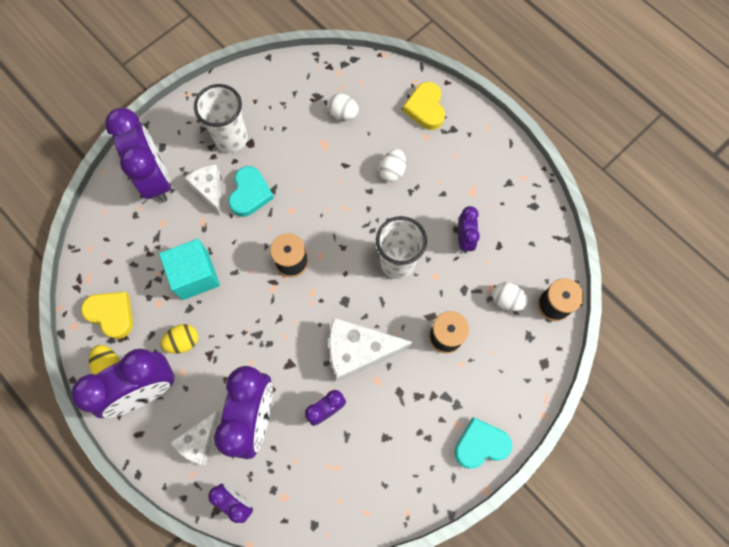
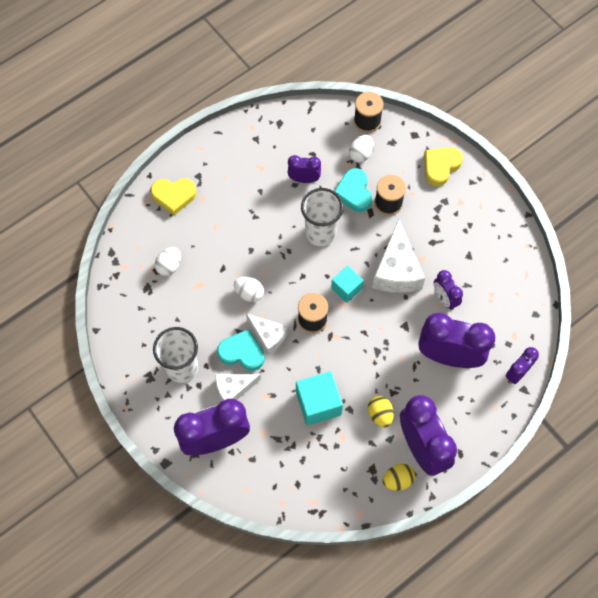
camera: 85 degrees left, 5 degrees down
yellow heart [81,292,133,339] -> yellow heart moved to [424,147,463,186]
white cheese [170,411,221,465] -> white cheese moved to [246,314,288,355]
white egg [379,149,406,182] -> white egg moved to [234,277,264,302]
turquoise heart [454,417,512,469] -> turquoise heart moved to [334,168,372,212]
none -> turquoise cube [331,265,364,303]

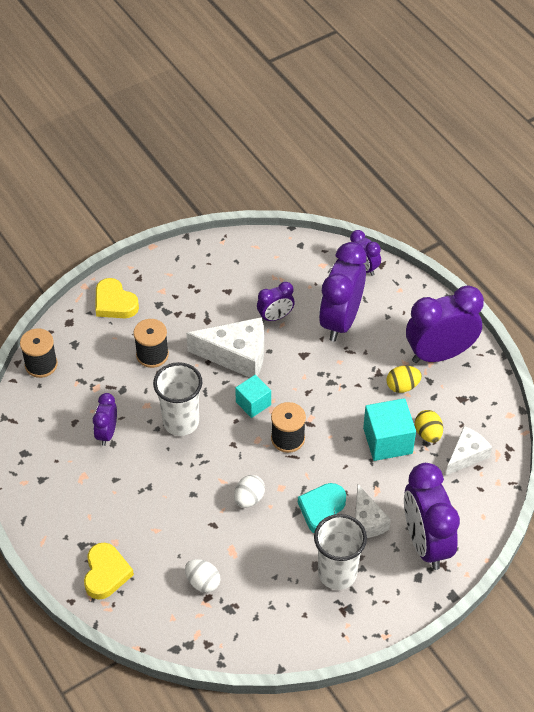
camera: 85 degrees left, 15 degrees down
white cheese [246,314,288,355] -> white cheese moved to [446,426,492,475]
turquoise heart [334,168,372,212] -> none
white egg [349,135,373,162] -> none
yellow egg [382,464,415,491] -> yellow egg moved to [415,410,443,443]

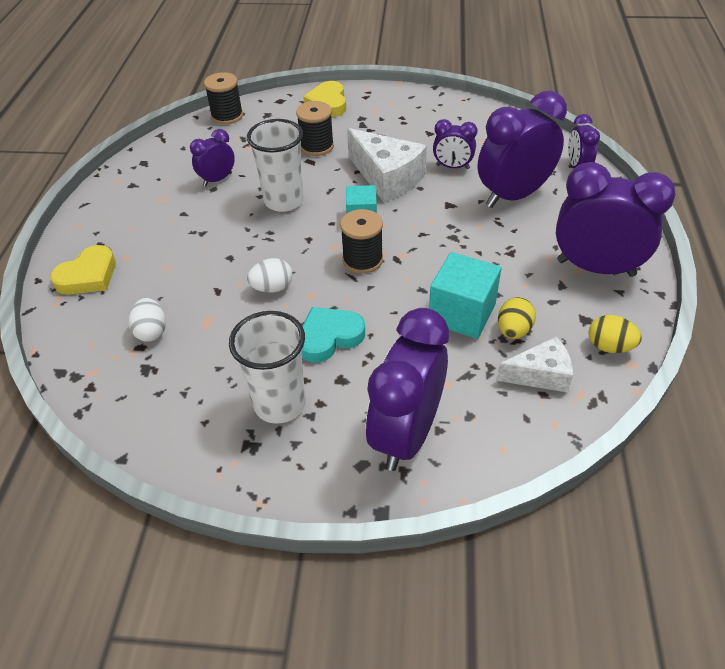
camera: 40 degrees right, 5 degrees down
white cheese [355,484,391,538] -> none
yellow egg [386,366,422,393] -> yellow egg moved to [589,315,642,353]

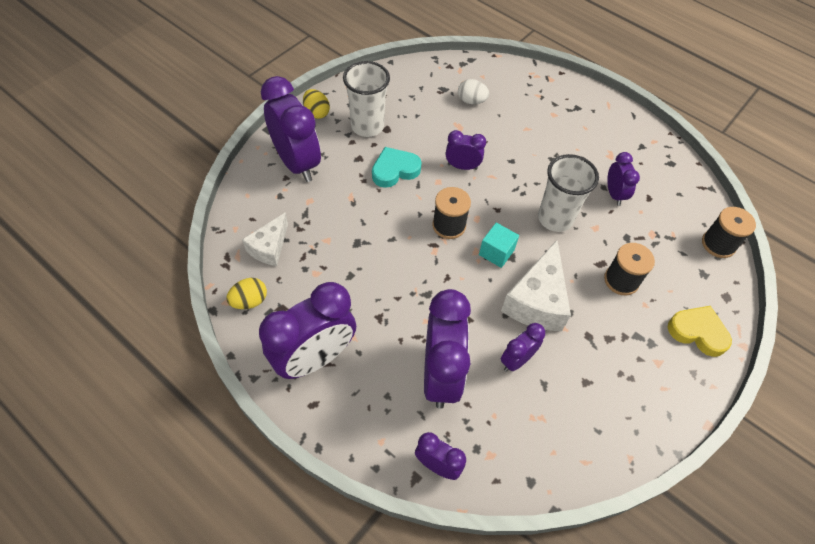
camera: 120 degrees right, 10 degrees up
yellow heart [50,245,116,295] -> none
white egg [247,258,293,293] -> purple clock [446,130,486,170]
turquoise heart [302,307,365,363] -> turquoise heart turned 120 degrees counterclockwise [372,147,422,188]
white cheese [347,128,427,202] -> white cheese turned 60 degrees counterclockwise [501,240,571,331]
turquoise cube [429,252,501,339] -> none
yellow egg [498,297,536,339] -> yellow egg moved to [303,89,330,119]

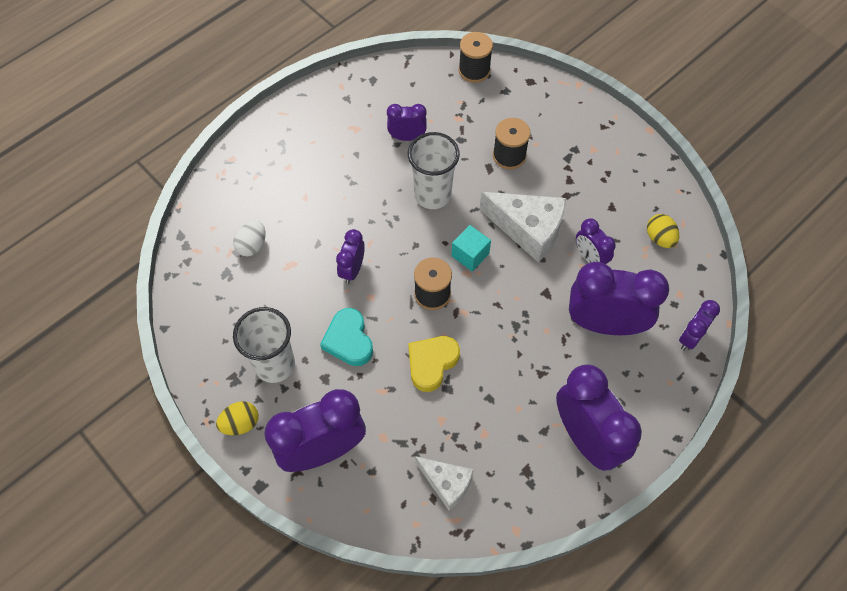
camera: 80 degrees left, 5 degrees up
yellow egg [226,278,267,309] -> yellow egg moved to [647,214,679,248]
yellow heart [668,306,732,357] -> yellow heart moved to [408,336,460,392]

